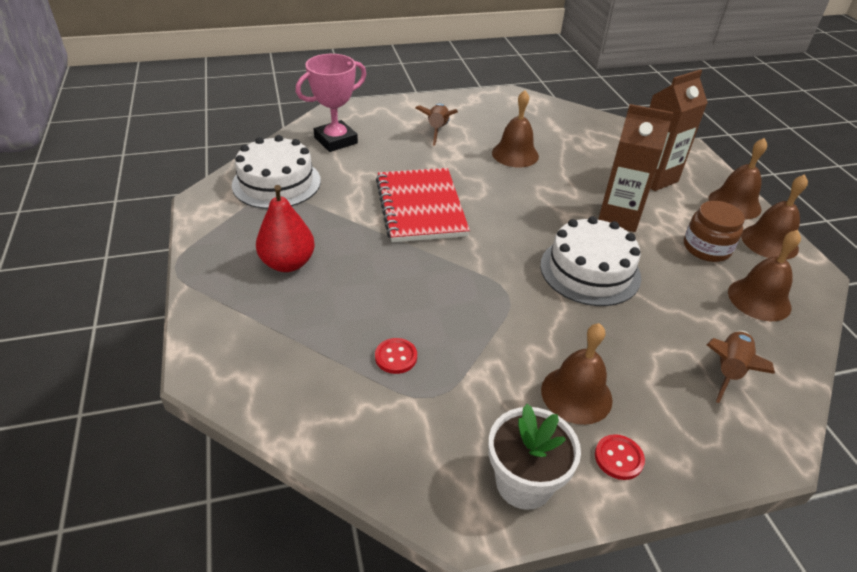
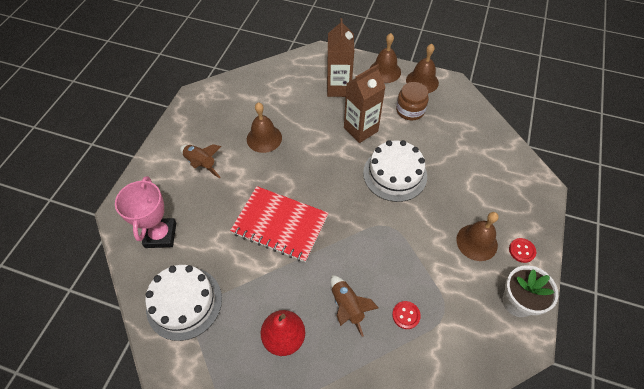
camera: 55 degrees left, 15 degrees up
brown rocket [707,331,775,403] -> brown rocket moved to [331,275,379,337]
brown bell [728,230,801,321] -> none

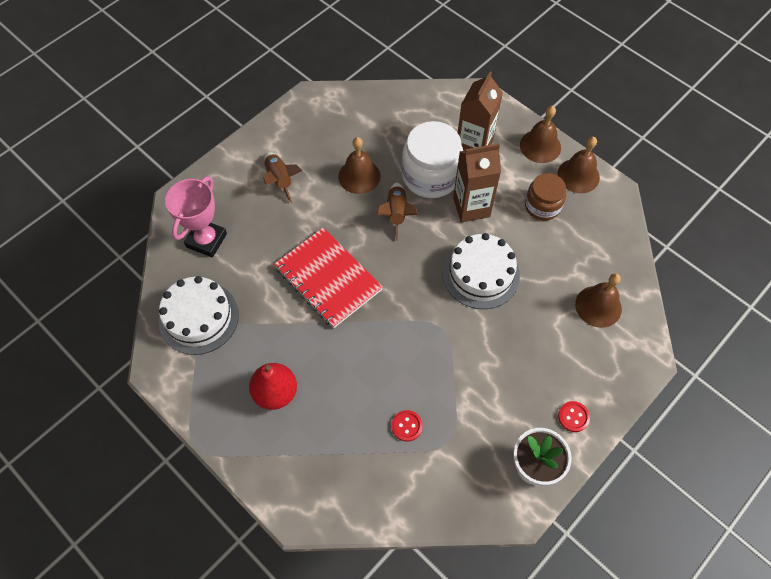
camera: 25 degrees right, 5 degrees up
brown rocket [331,275,379,337] -> brown rocket moved to [377,183,418,241]
brown bell [456,212,499,261] -> brown bell moved to [575,273,622,328]
none -> white jar [402,121,463,198]

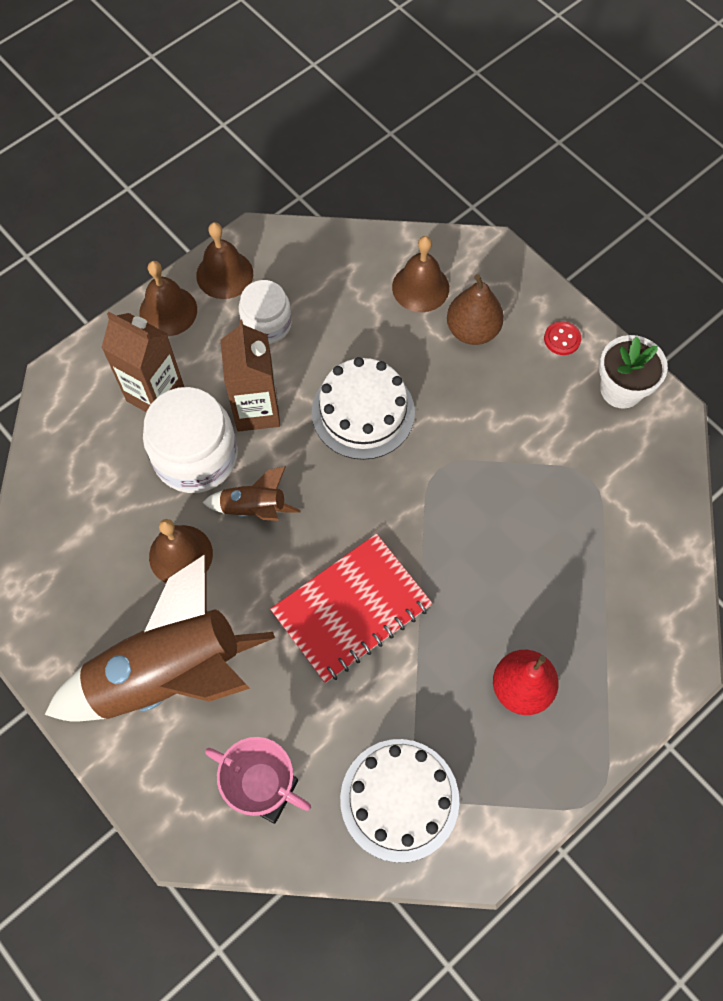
camera: 85 degrees left, 5 degrees up
brown rocket [263,152,303,203] -> brown rocket [45,553,275,721], size x2.24
red button [392,410,423,442] -> none
brown jar [525,173,566,221] -> white jar [239,280,292,344]
none -> brown pear [447,274,504,345]

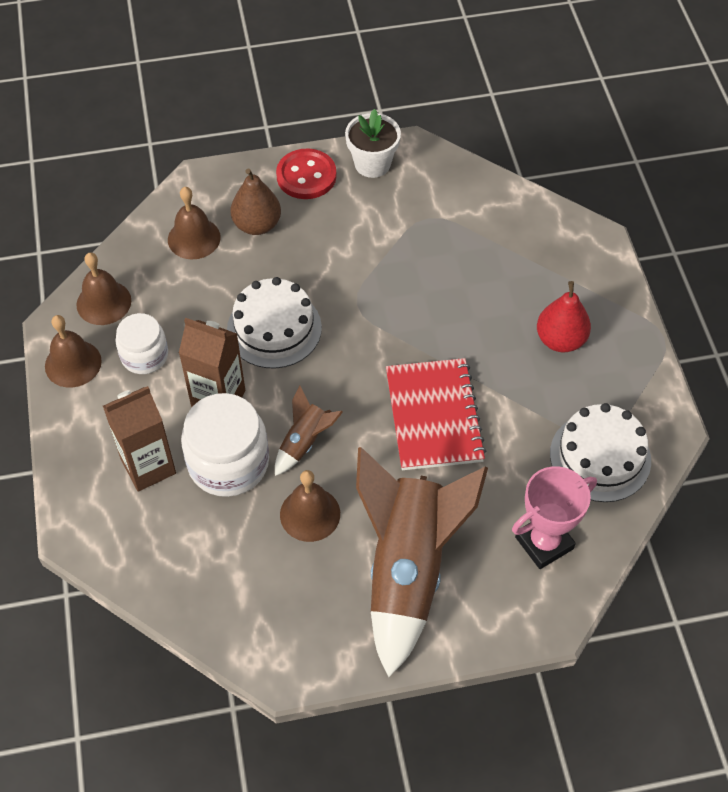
camera: 60 degrees left, 10 degrees down
brown bell [139,261,197,336] -> brown bell moved to [76,252,131,325]
red button [544,321,581,355] -> red button [276,148,337,199], size x1.89

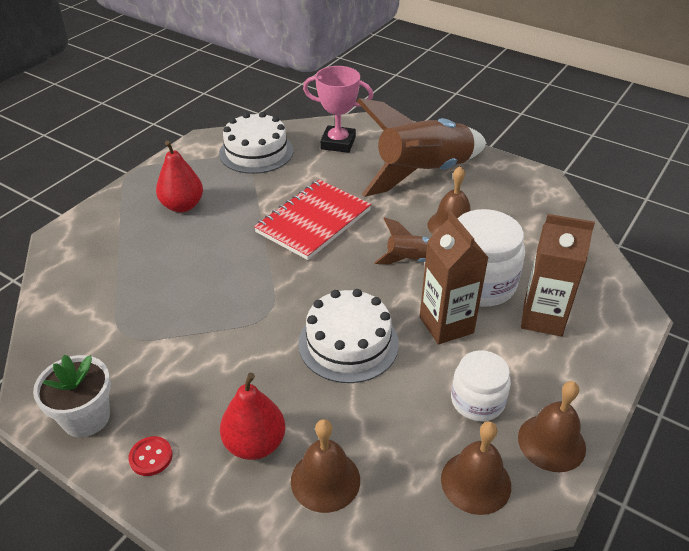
camera: 135 degrees left, 15 degrees down
brown pear [231,169,281,235] -> red pear [220,373,285,460]
red button [276,148,337,199] -> red button [128,436,173,476], size x0.53

